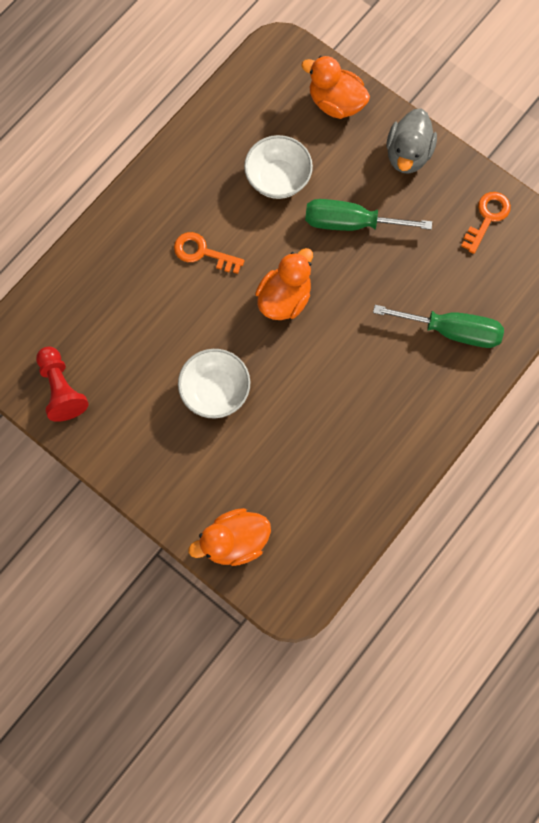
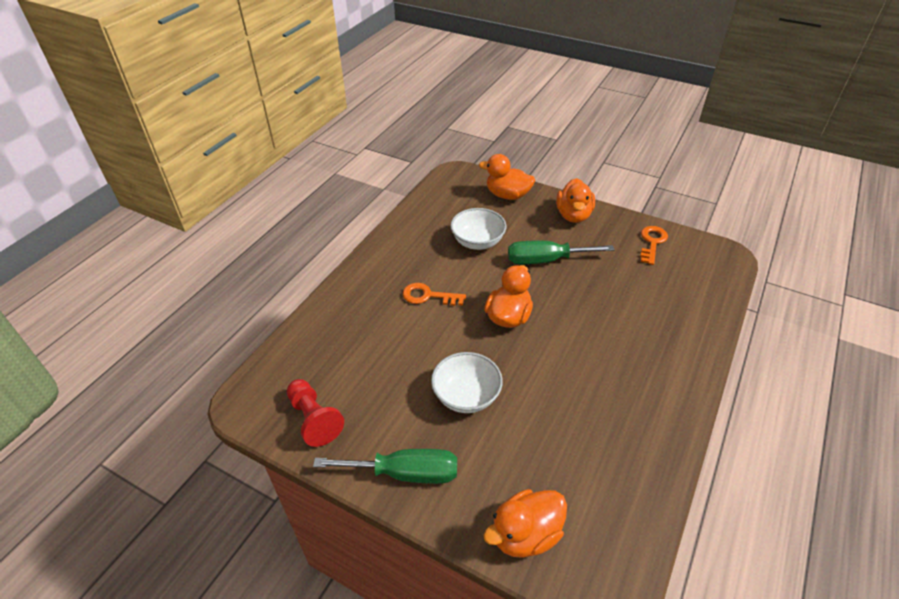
camera: 10 degrees left, 30 degrees down
green screwdriver [373,305,504,348] -> green screwdriver moved to [313,449,457,484]
grey duck [387,108,437,174] -> orange duck [556,178,595,223]

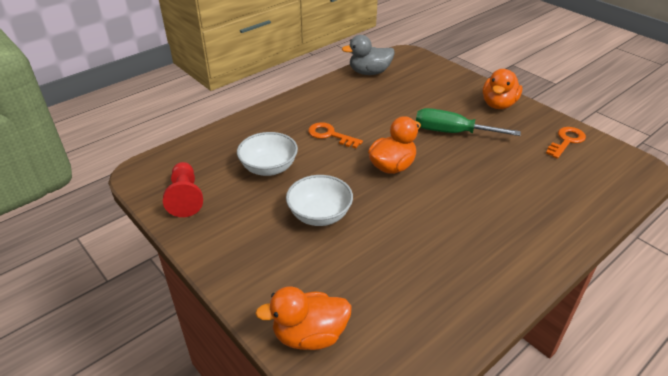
camera: 20 degrees right, 5 degrees down
green screwdriver [313,449,457,484] -> none
white bowl [450,208,507,250] -> white bowl moved to [237,132,298,176]
orange duck [479,154,535,200] -> none
none -> grey duck [342,35,394,75]

